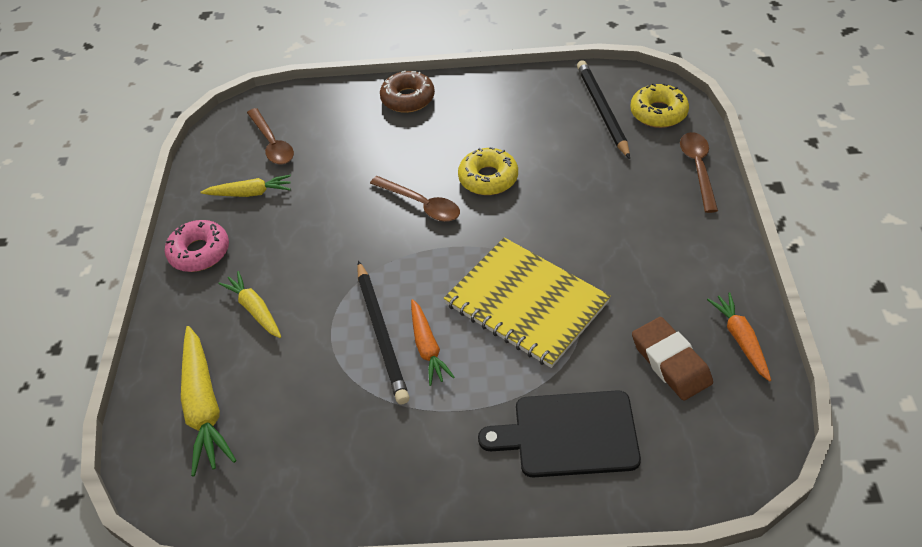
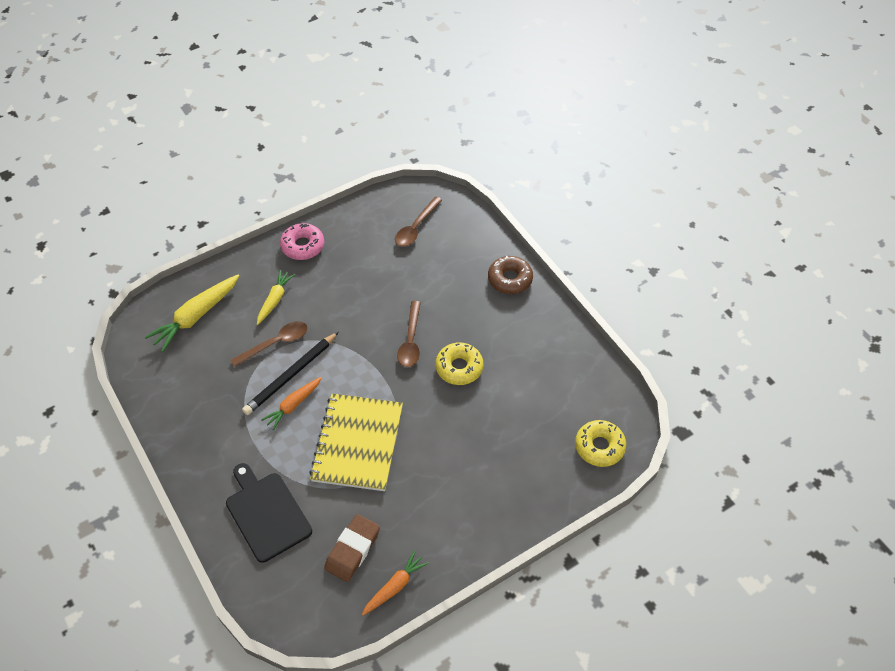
camera: 55 degrees right, 5 degrees up
yellow carrot [201,175,291,197] -> none
black pencil [577,60,630,159] -> none
brown spoon [680,132,718,213] -> brown spoon moved to [230,321,308,367]

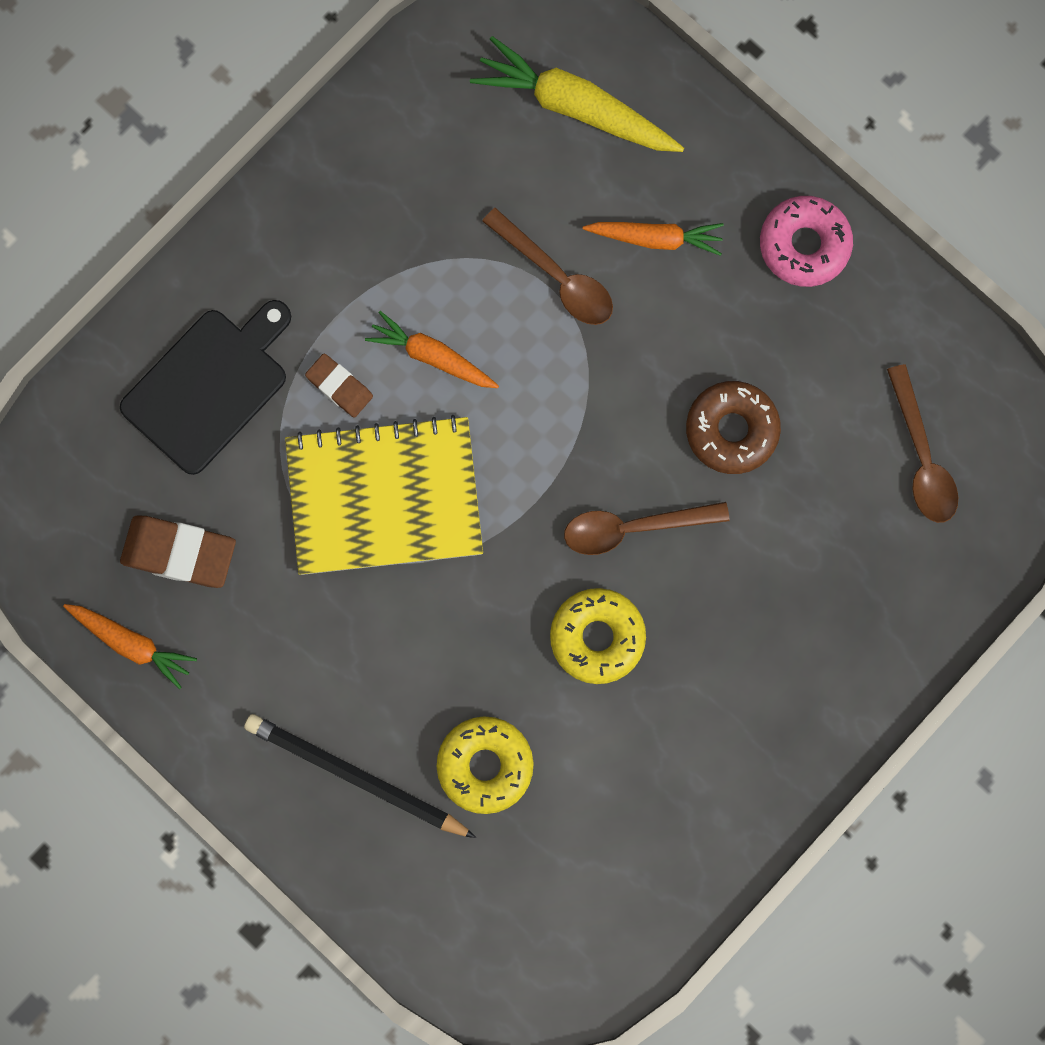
camera: 75 degrees right, 25 degrees up
black pencil [242,332,338,415] -> black pencil moved to [244,714,476,838]
yellow carrot [257,270,295,325] -> orange carrot [583,222,724,256]
brown spoon [395,196,442,247] -> brown spoon turned 120 degrees counterclockwise [887,364,958,523]
brown donut [488,256,533,294] -> brown donut moved to [686,381,781,474]
yellow donut [575,420,626,467] -> yellow donut moved to [437,716,534,814]
none -> brown eraser [305,354,373,417]

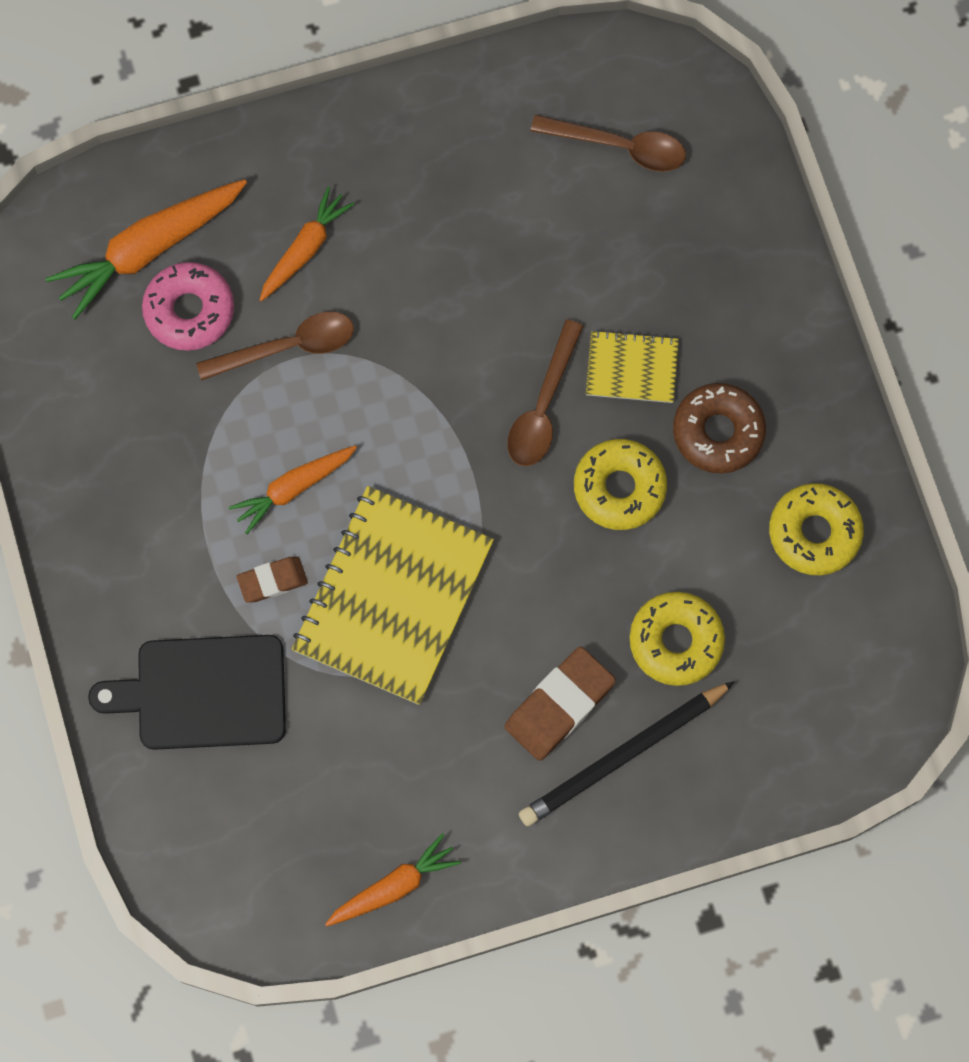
camera: 60 degrees left, 5 degrees down
black cutting board [120,300,291,475] -> black cutting board turned 75 degrees counterclockwise [88,635,286,750]
brown eraser [120,516,236,588] -> brown eraser moved to [505,647,616,761]
yellow carrot [470,36,684,152] -> orange carrot [46,179,247,319]
brown donut [686,381,781,474] -> brown donut moved to [673,383,766,473]
pink donut [760,196,853,287] -> pink donut moved to [142,262,234,351]
none -> yellow notebook [586,330,679,403]
none -> yellow donut [769,483,864,575]

